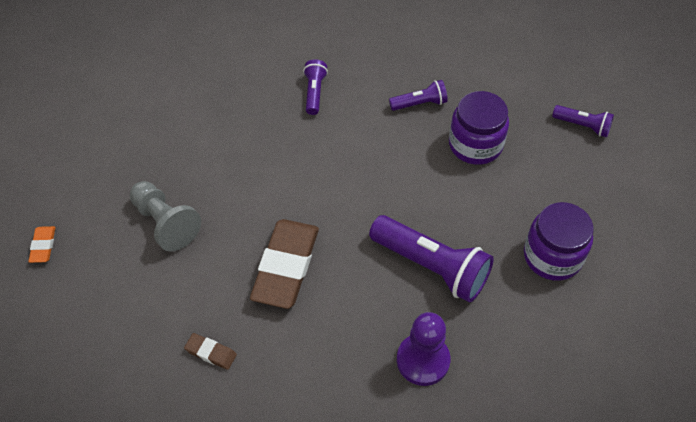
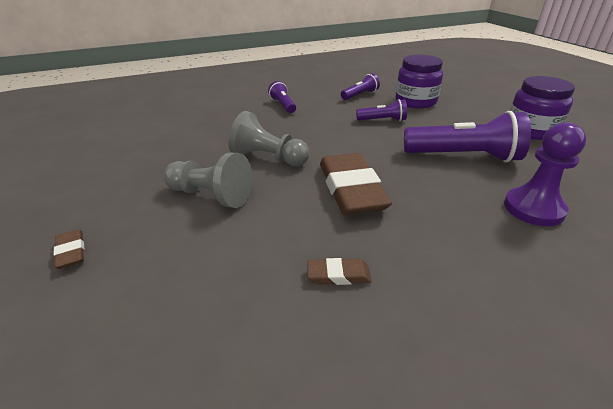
camera: 25 degrees left, 20 degrees down
orange eraser [28,226,55,263] -> brown eraser [53,229,84,269]
purple flashlight [552,105,614,137] -> purple flashlight moved to [356,99,407,121]
none -> grey pawn [228,111,310,166]

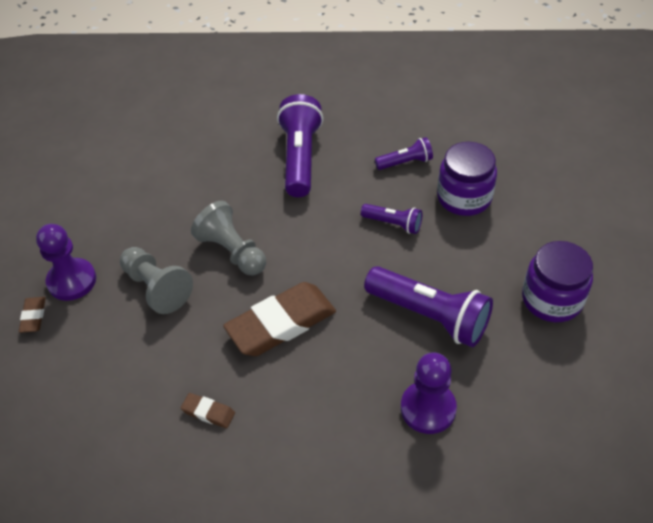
camera: 25 degrees right, 15 degrees up
purple flashlight [268,81,296,113] -> purple flashlight [277,94,323,197], size x1.90
brown eraser [320,153,392,215] -> brown eraser turned 45 degrees clockwise [223,282,336,356]
none -> purple pawn [36,224,96,301]

